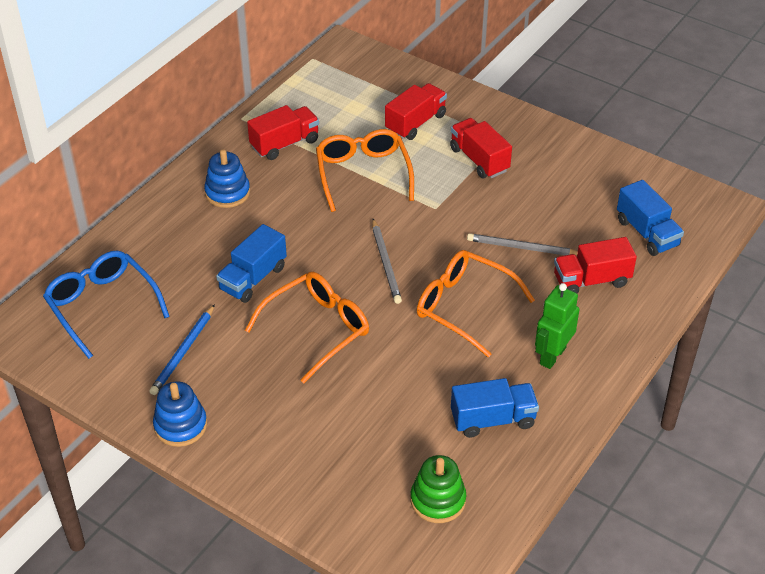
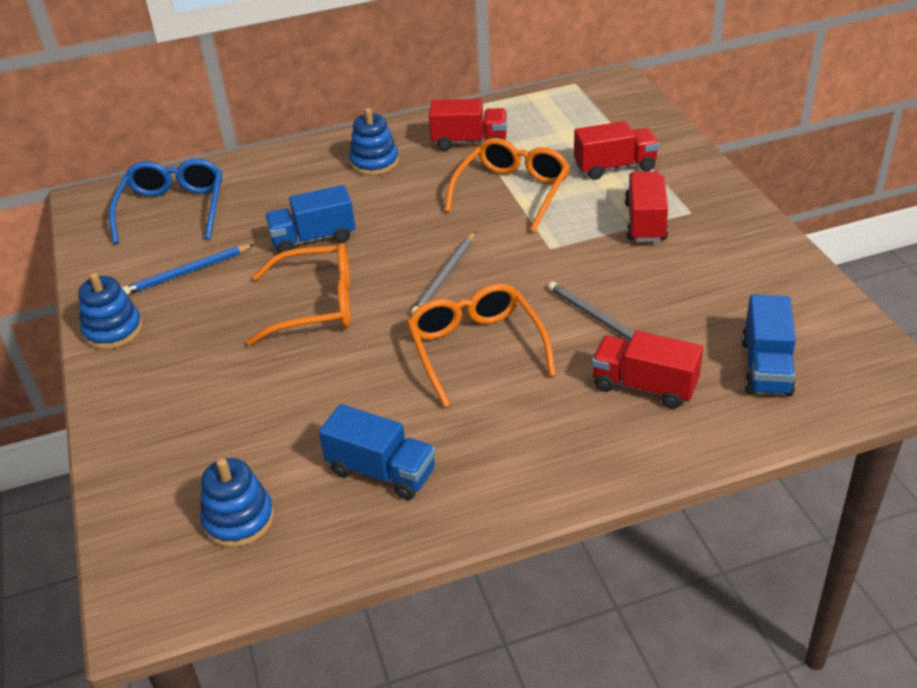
camera: 40 degrees right, 5 degrees down
green stacking toy [411,455,466,523] -> blue stacking toy [200,458,274,548]
green robot [535,283,580,369] -> none

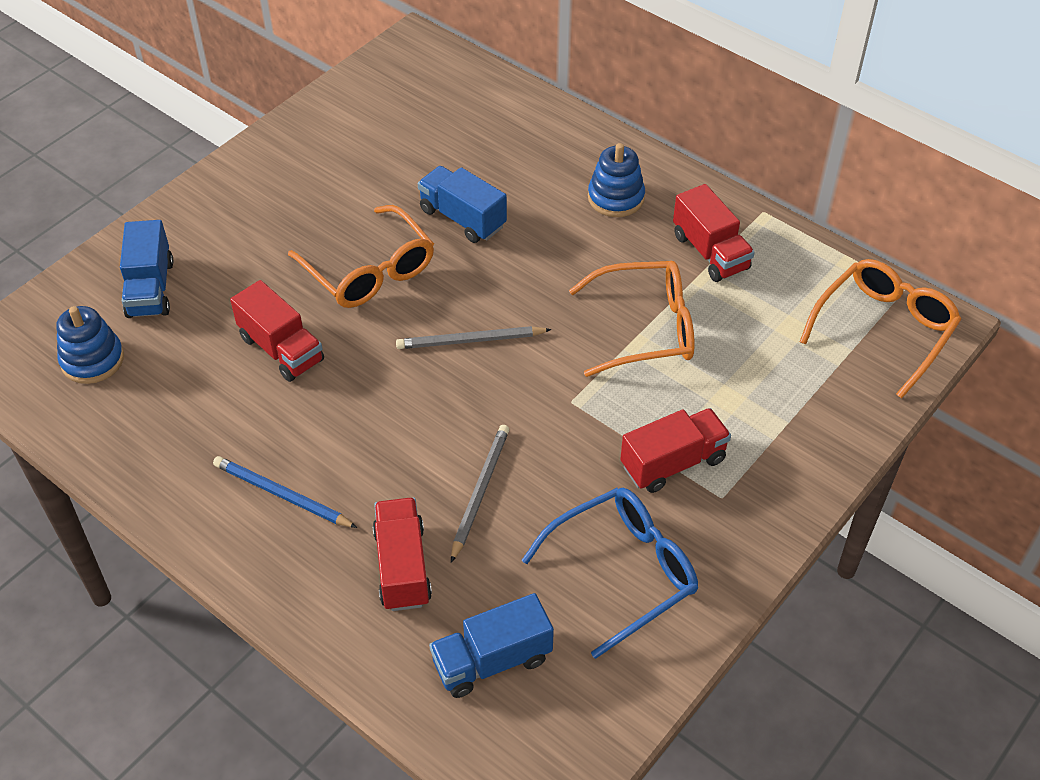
camera: 55 degrees right, 10 degrees up
blue stacking toy [78,272,143,350] -> none
blue glasses [109,159,222,244] -> blue glasses moved to [522,488,698,659]
blue pencil [122,244,255,295] -> blue pencil moved to [213,456,357,528]
blue truck [319,404,436,500] -> blue truck moved to [120,220,173,318]
orange glasses [407,283,556,408] -> orange glasses moved to [800,259,961,399]
red truck [574,121,659,180] -> red truck moved to [230,280,324,382]

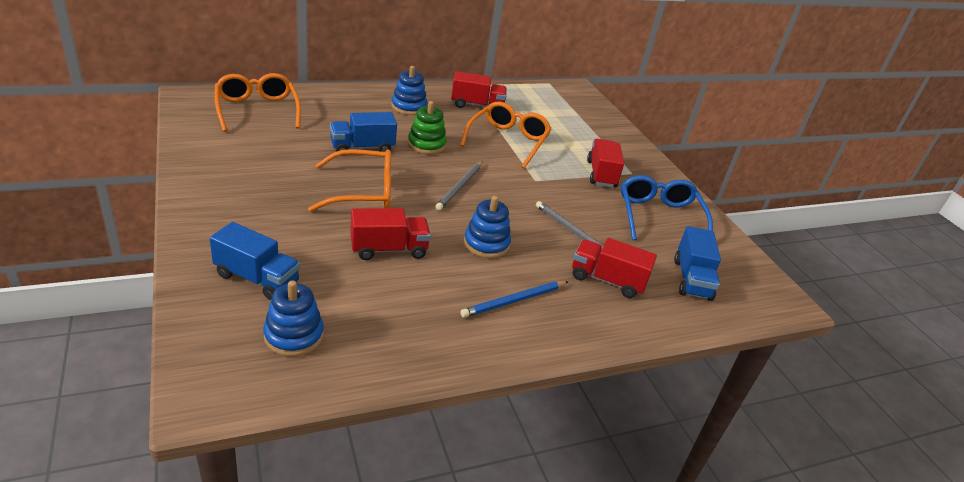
camera: 65 degrees left, 15 degrees down
orange glasses [800,259,961,399] -> orange glasses moved to [215,73,301,132]
none -> green stacking toy [408,101,447,154]
none -> blue stacking toy [464,196,511,258]

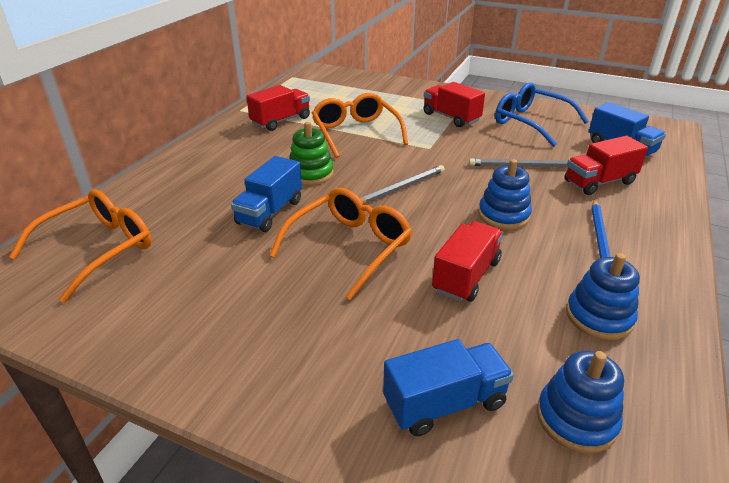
camera: 40 degrees left, 0 degrees up
orange glasses [215,73,301,132] -> orange glasses turned 105 degrees clockwise [9,189,152,303]
blue stacking toy [391,66,427,115] -> blue stacking toy moved to [566,253,640,340]
grey pencil [435,161,483,210] -> grey pencil turned 105 degrees counterclockwise [360,165,445,204]

